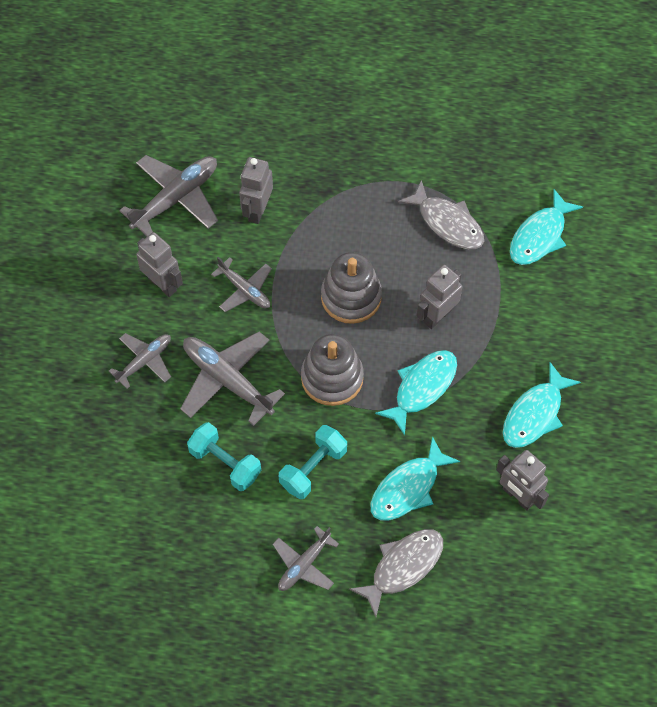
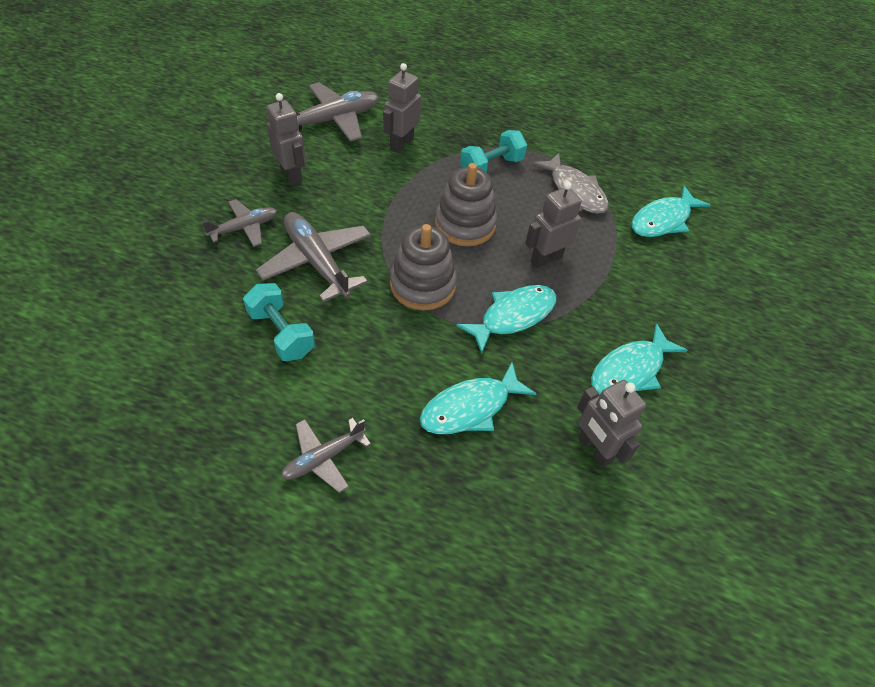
camera: 10 degrees right, 10 degrees down
grey plane [211,257,272,312] -> none
turquoise dumbbell [279,425,347,499] -> turquoise dumbbell moved to [460,130,527,172]
grey fish [349,529,443,617] -> none

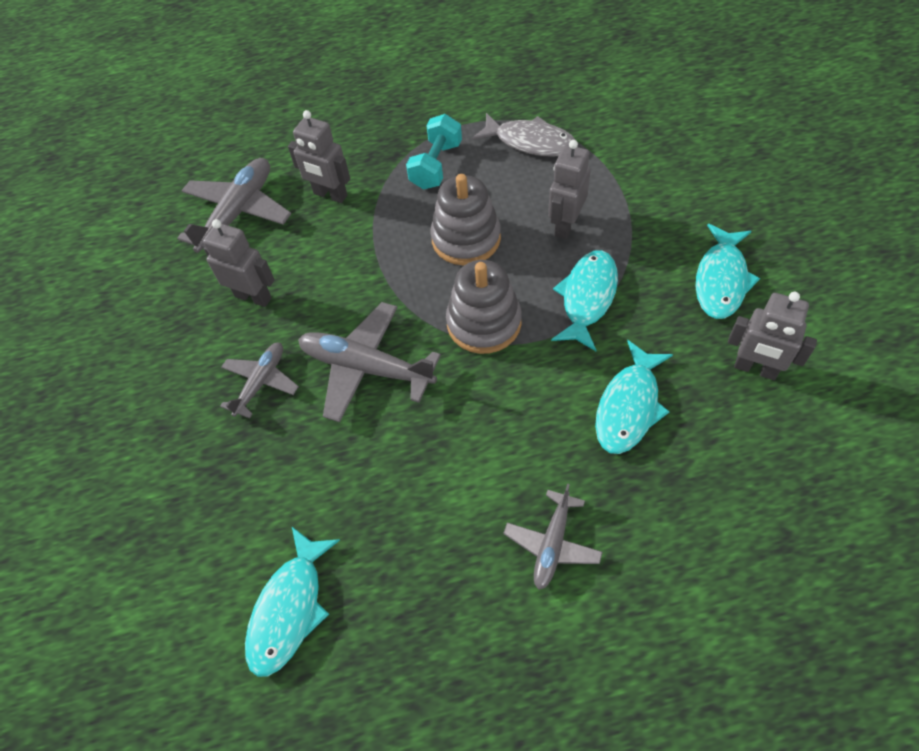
camera: 25 degrees left, 5 degrees up
turquoise dumbbell [243,283,315,361] -> none
grey robot [383,63,421,153] -> grey robot turned 60 degrees counterclockwise [288,110,350,203]
turquoise fish [632,186,711,237] -> turquoise fish moved to [245,527,340,677]

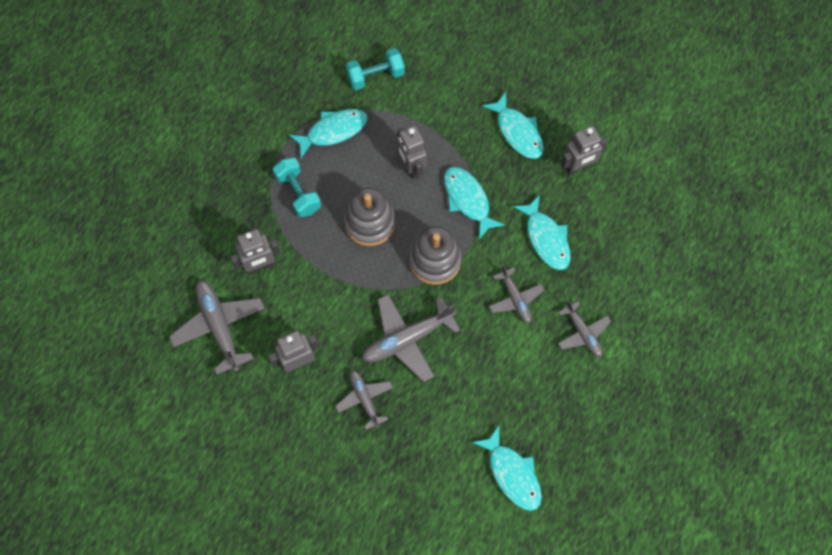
camera: 55 degrees left, 10 degrees up
grey fish [472,113,575,157] -> turquoise fish [289,109,368,158]
none -> turquoise dumbbell [346,48,405,90]
none -> grey plane [489,265,544,323]

